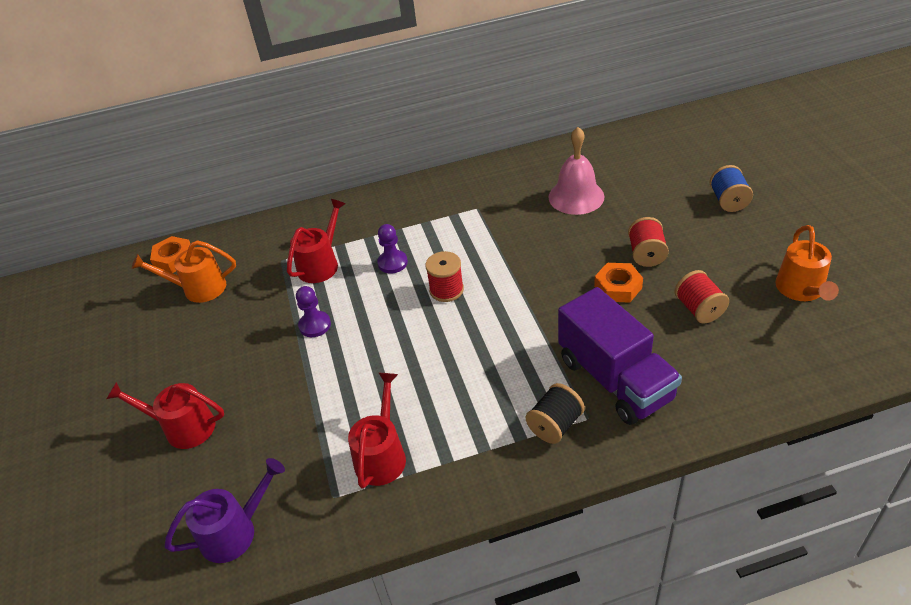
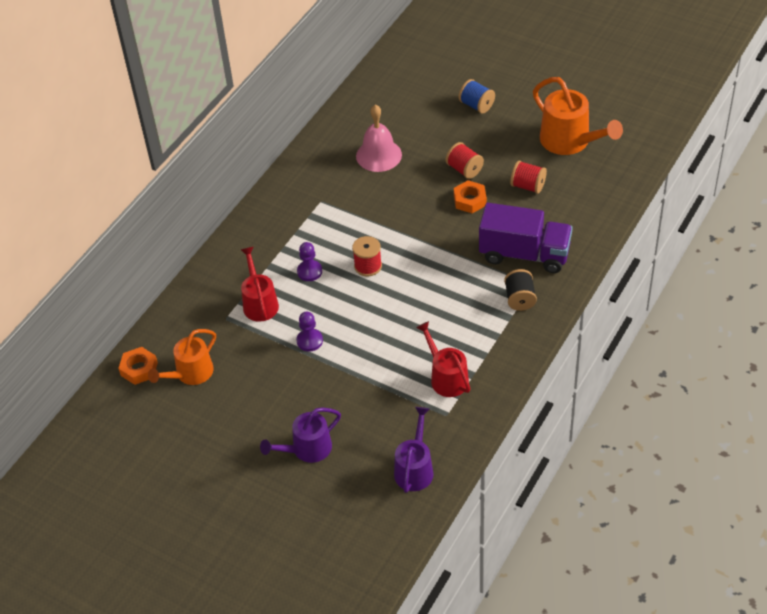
camera: 45 degrees left, 5 degrees up
red watering can [106,382,224,449] -> purple watering can [260,407,341,463]
orange watering can [775,225,839,301] -> orange watering can [533,77,623,155], size x1.50

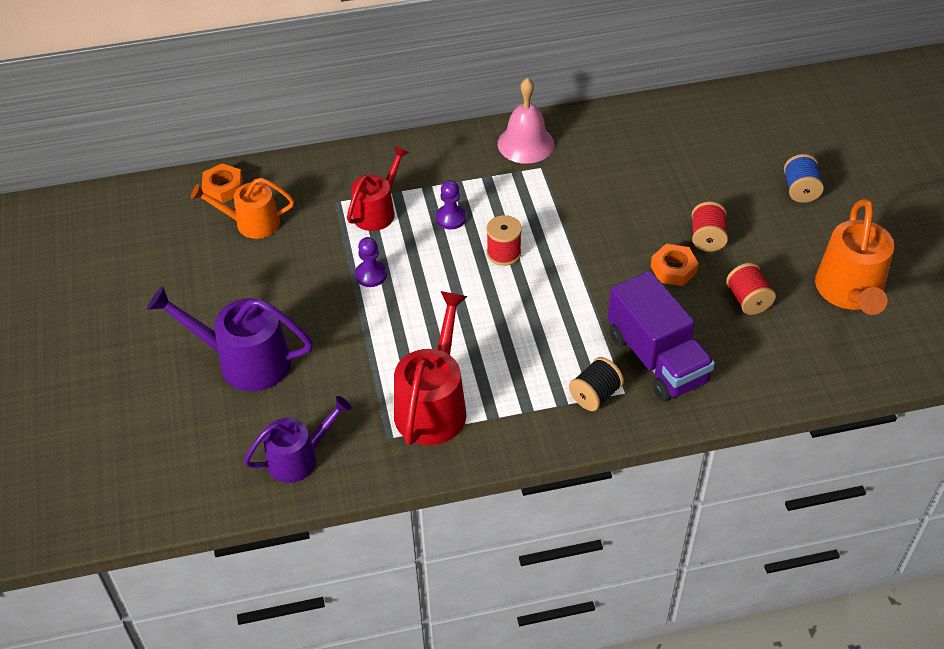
camera: 45 degrees right, 0 degrees up
purple watering can [260,407,341,463] -> purple watering can [147,286,313,392], size x1.50
pink bell [356,105,402,172] -> pink bell moved to [498,78,554,164]
red watering can [416,321,470,397] -> red watering can [394,291,468,445], size x1.50

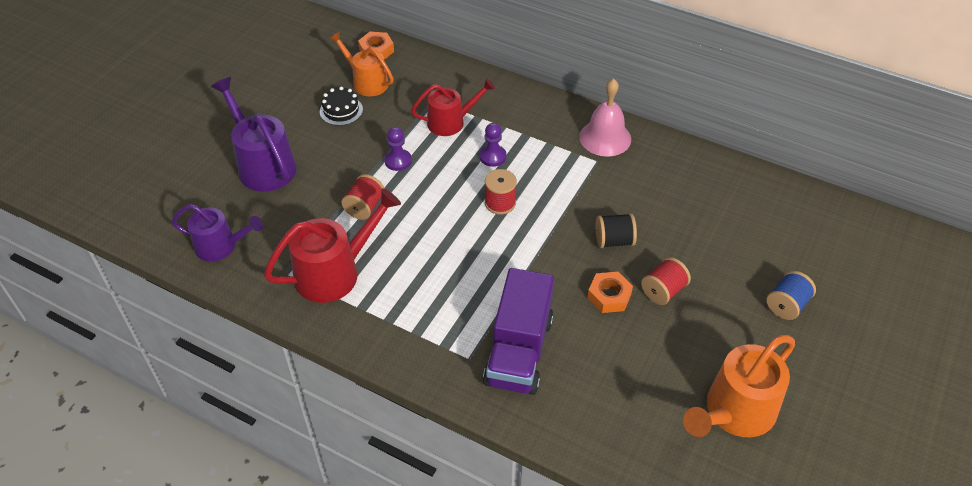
camera: 40 degrees right, 0 degrees up
black spool [569,357,624,411] -> black spool moved to [596,213,637,248]
red spool [726,263,776,315] -> red spool moved to [341,174,385,220]
none -> black cake [320,87,363,126]

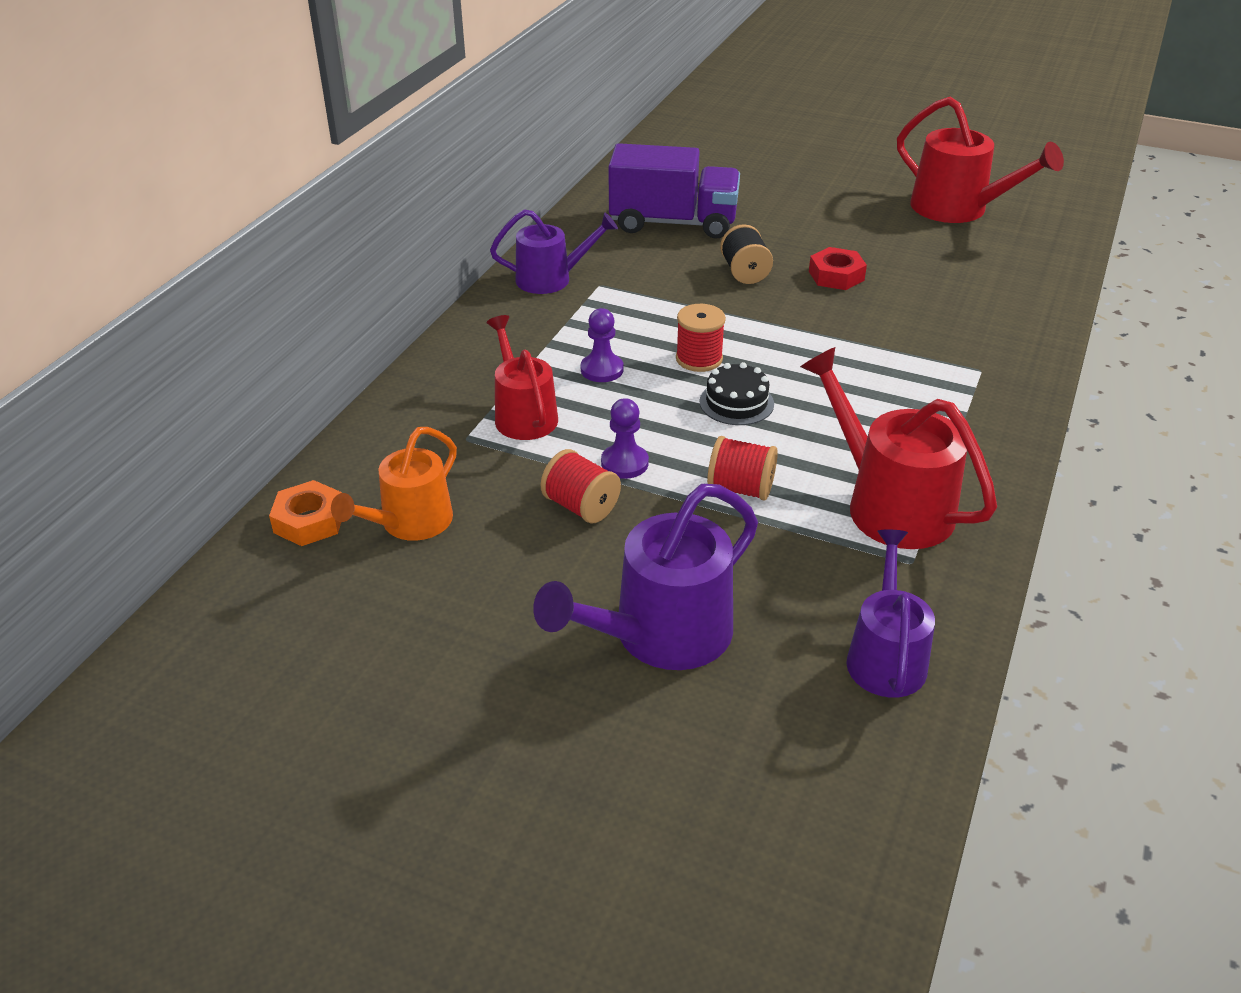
camera: 95 degrees left, 10 degrees down
black cake [320,87,363,126] -> black cake moved to [699,362,774,425]
purple truck [483,268,554,395] -> purple truck moved to [609,143,740,239]
pink bell [579,78,631,157] -> purple watering can [490,209,618,294]
orange nut [587,272,633,313] -> red nut [809,247,867,290]
red spool [641,257,691,305] -> red spool moved to [541,449,621,523]
orange watering can [683,335,795,437] -> red watering can [897,97,1064,223]
blue spool [767,271,816,320] -> none

